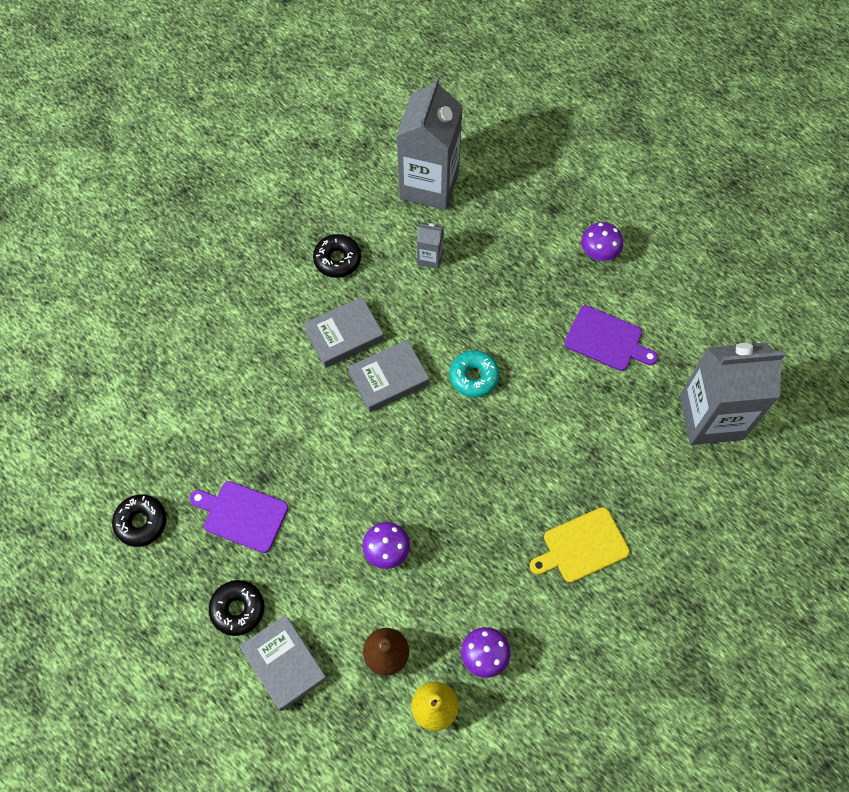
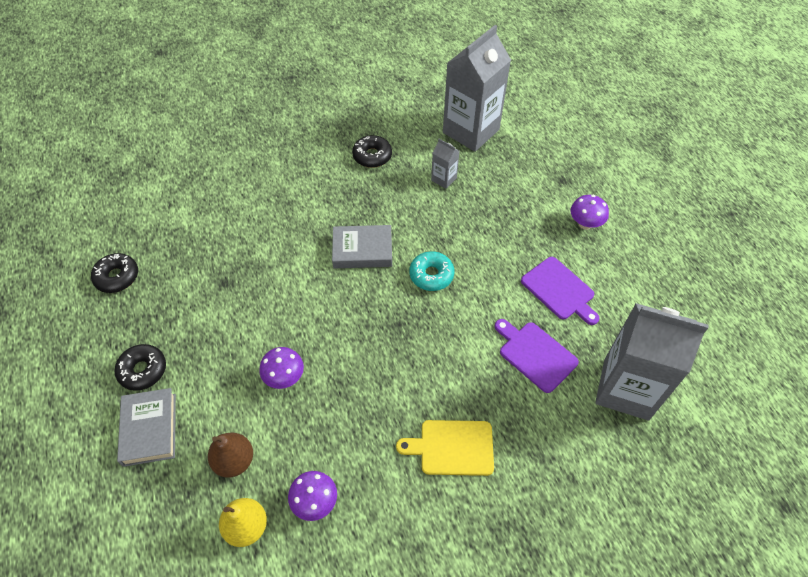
camera: 25 degrees right, 10 degrees down
purple cutting board [190,481,288,553] -> purple cutting board moved to [495,319,579,393]
grey book [303,297,384,368] -> none

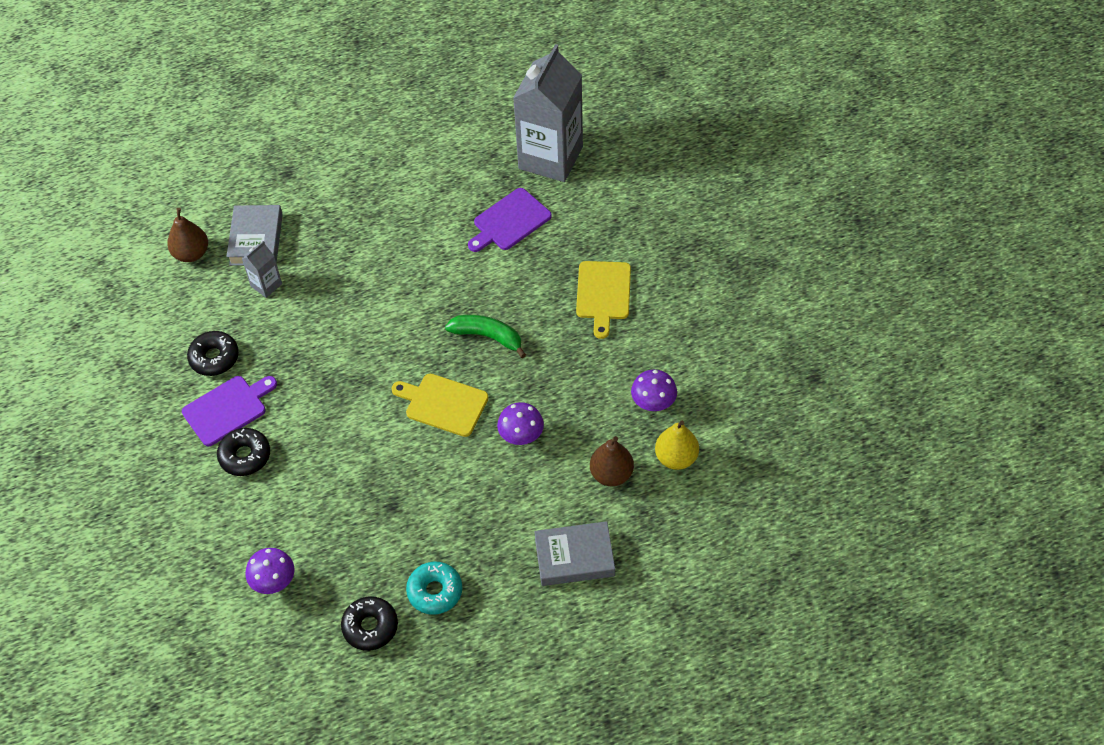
camera: 85 degrees left, 0 degrees up
black donut [115,344,166,391] -> black donut moved to [217,428,270,476]
grey book [332,225,392,268] -> grey book moved to [226,205,283,266]
turquoise donut [409,251,454,291] -> turquoise donut moved to [406,561,462,615]
grey carton [443,25,511,152] -> brown pear [167,208,208,262]
purple cutting board [521,257,599,325] -> purple cutting board moved to [182,376,277,446]
purple mushroom [570,195,609,230] -> purple mushroom moved to [246,548,294,594]
none -> yellow cutting board [391,374,489,437]
none -> green banana [445,315,526,358]

